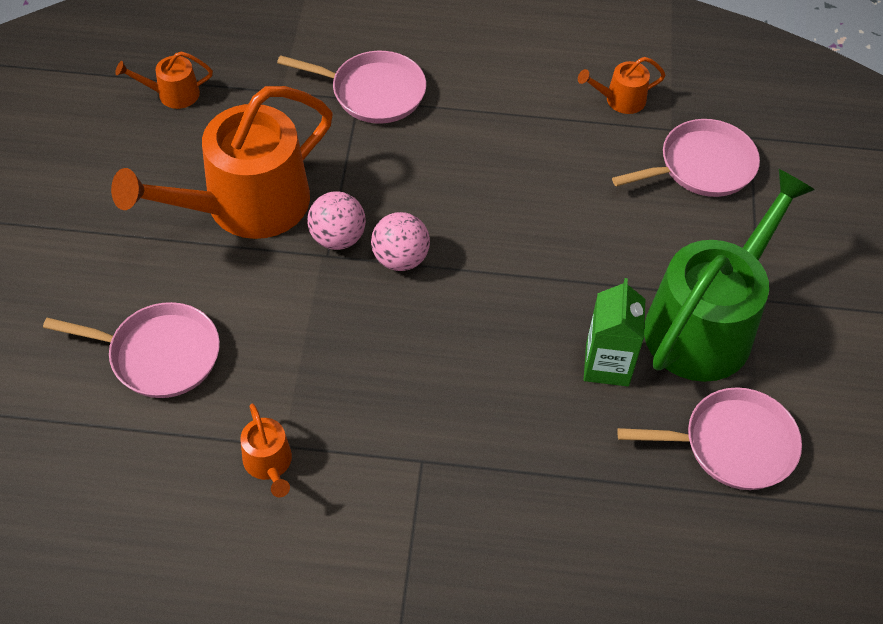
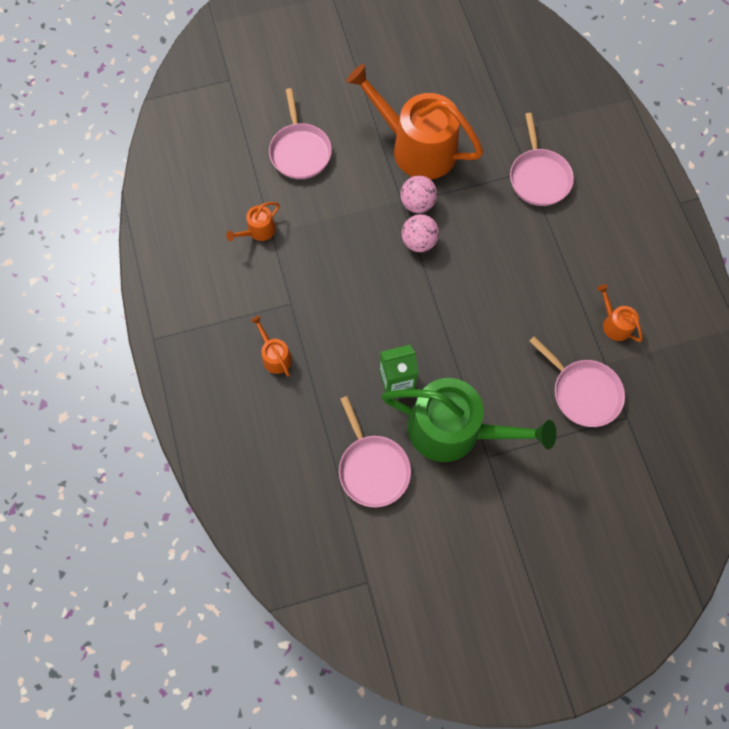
camera: 70 degrees right, 15 degrees up
orange watering can [115,51,213,109] -> orange watering can moved to [251,316,292,377]

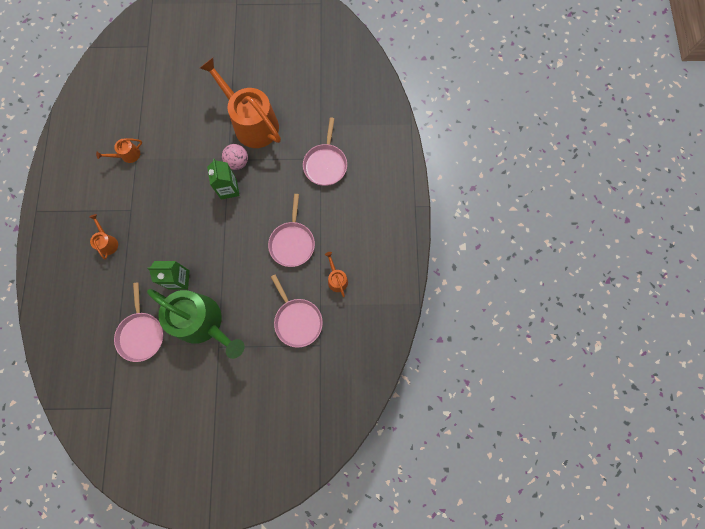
camera: 15 degrees right, 5 degrees up
pink pan [269,88,332,179] -> pink pan moved to [268,194,315,267]
pink ball [402,214,439,252] -> green carton [207,159,240,200]

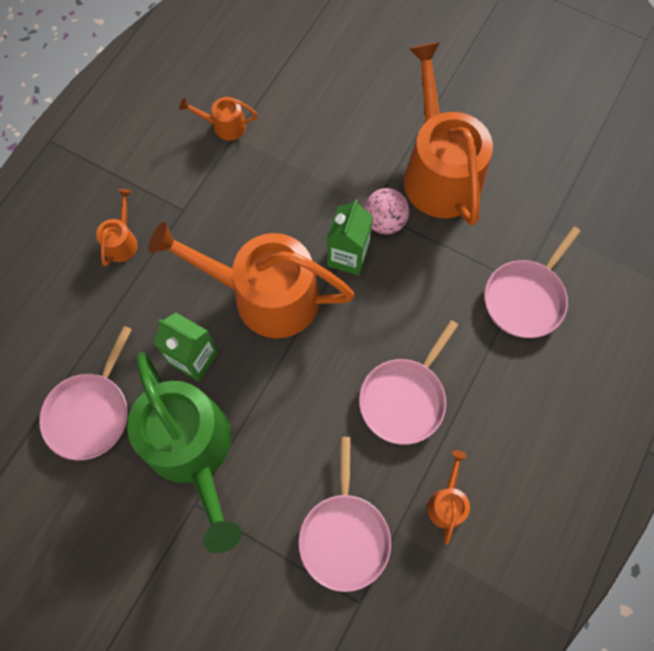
camera: 30 degrees right, 5 degrees down
none -> orange watering can [148,222,354,338]

